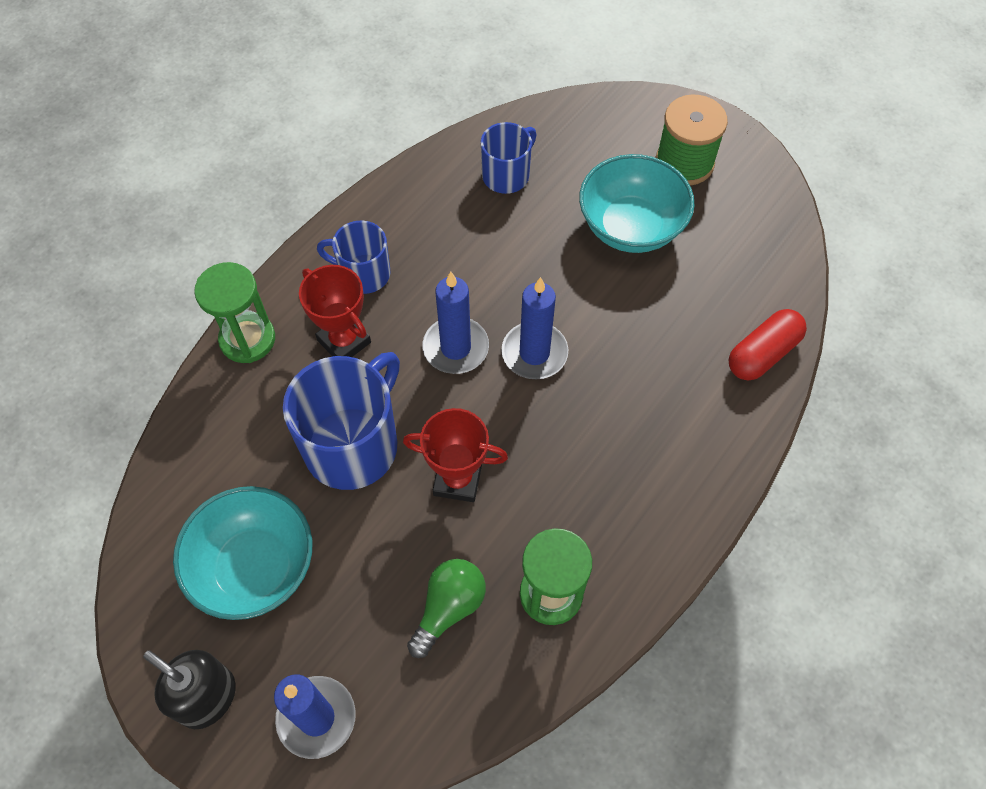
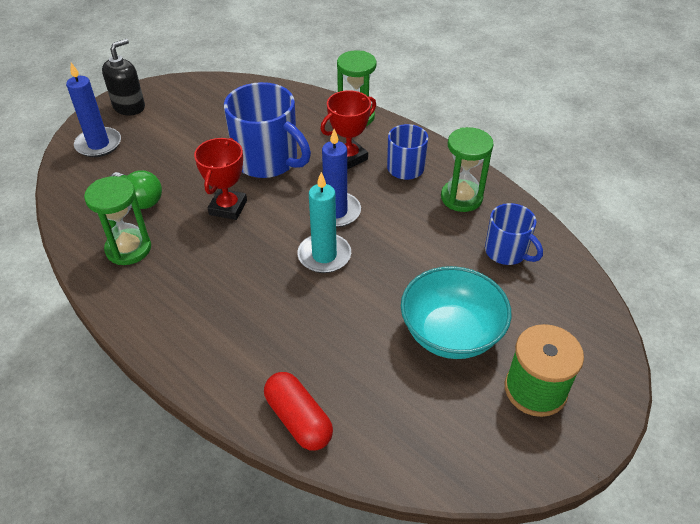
camera: 95 degrees right, 15 degrees down
turquoise bowl [173,486,312,620] -> none
blue candle [501,277,568,379] -> turquoise candle [297,172,351,273]
none -> green hourglass [441,127,494,212]

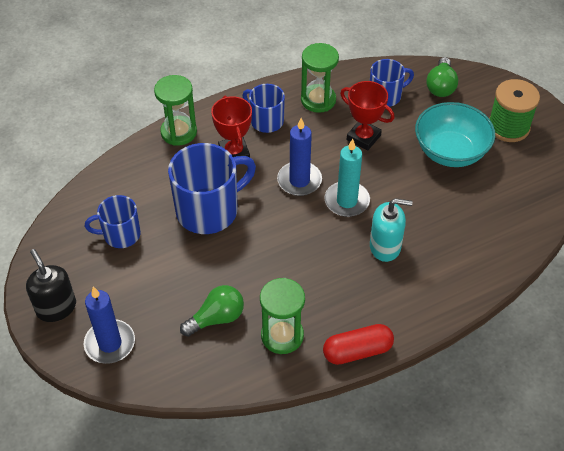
camera: 70 degrees left, 5 degrees up
red trophy [194,138,247,220] -> red trophy moved to [340,81,394,151]
red capsule [264,372,333,451] -> red capsule moved to [323,324,394,365]
none -> blue mug [85,195,141,248]
none -> turquoise soap dispenser [370,198,413,262]
none -> green light bulb [426,57,458,97]

